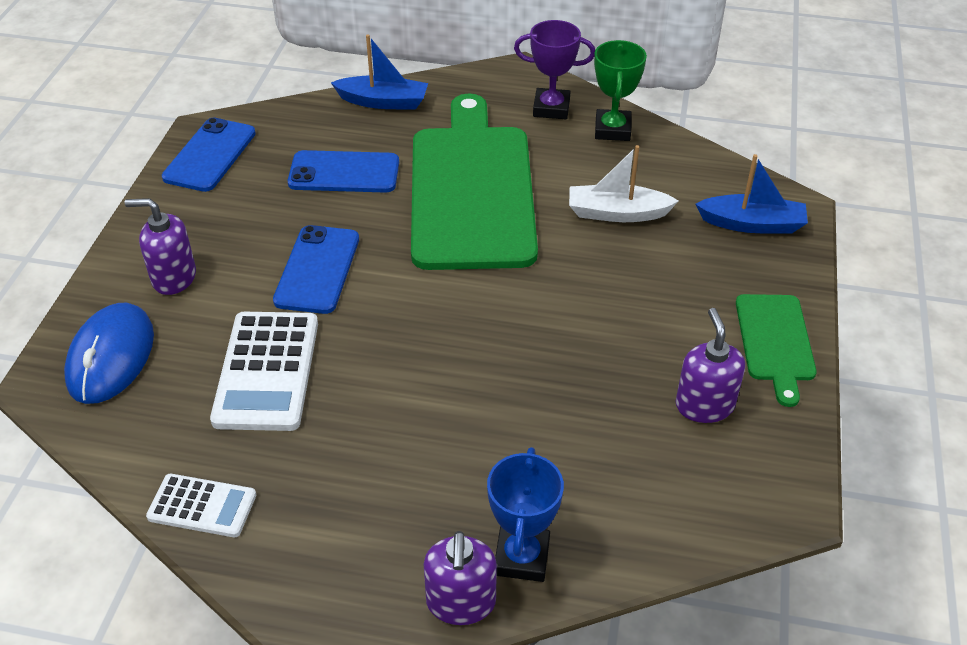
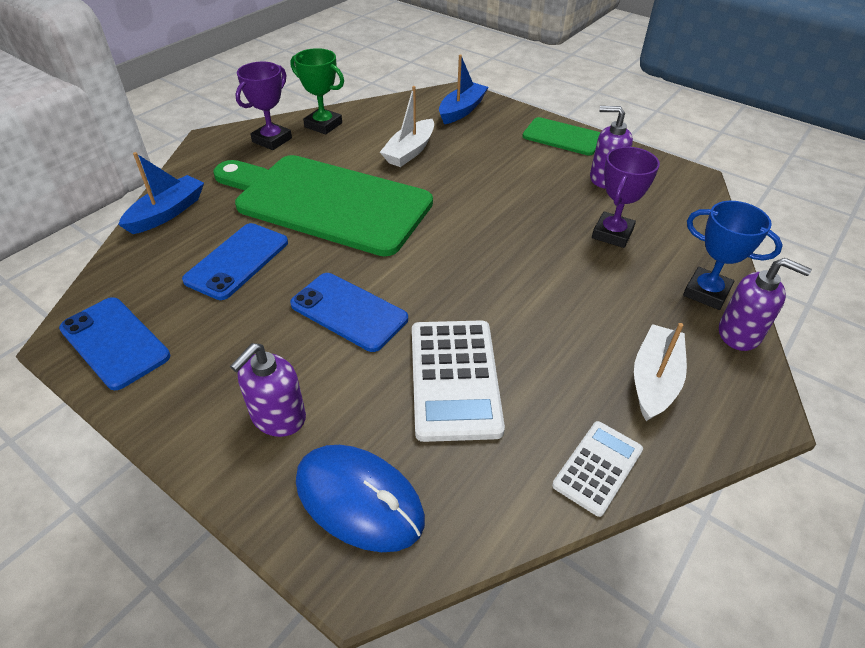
camera: 65 degrees left, 0 degrees up
white calculator [210,312,318,431] -> white calculator turned 60 degrees clockwise [412,320,505,442]
none -> purple trophy [592,147,660,248]
none -> white boat [634,323,687,421]

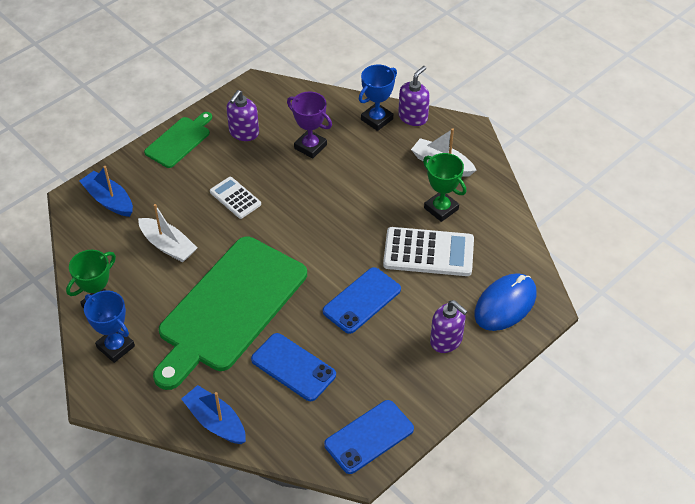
camera: 80 degrees left, 5 degrees up
purple trophy [235,62,292,150] -> blue trophy [84,291,135,363]
white calculator [552,421,643,517] -> white calculator moved to [210,177,261,219]
none -> green trophy [423,153,466,222]

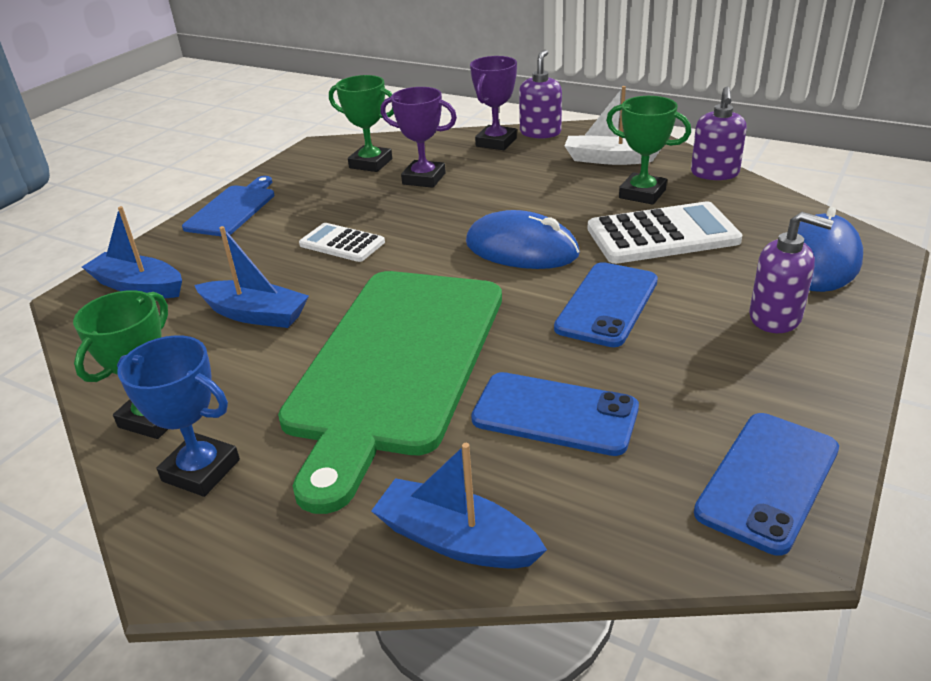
camera: 15 degrees left, 15 degrees down
white boat [138,204,197,262] -> blue boat [194,226,309,328]
green cutting board [144,112,212,168] -> blue cutting board [182,176,275,236]
purple soap dispenser [226,90,259,141] -> purple soap dispenser moved to [691,87,747,180]
blue trophy [359,65,397,131] -> purple trophy [470,56,517,150]
none -> green trophy [329,75,394,172]
none -> blue mouse [466,210,580,269]

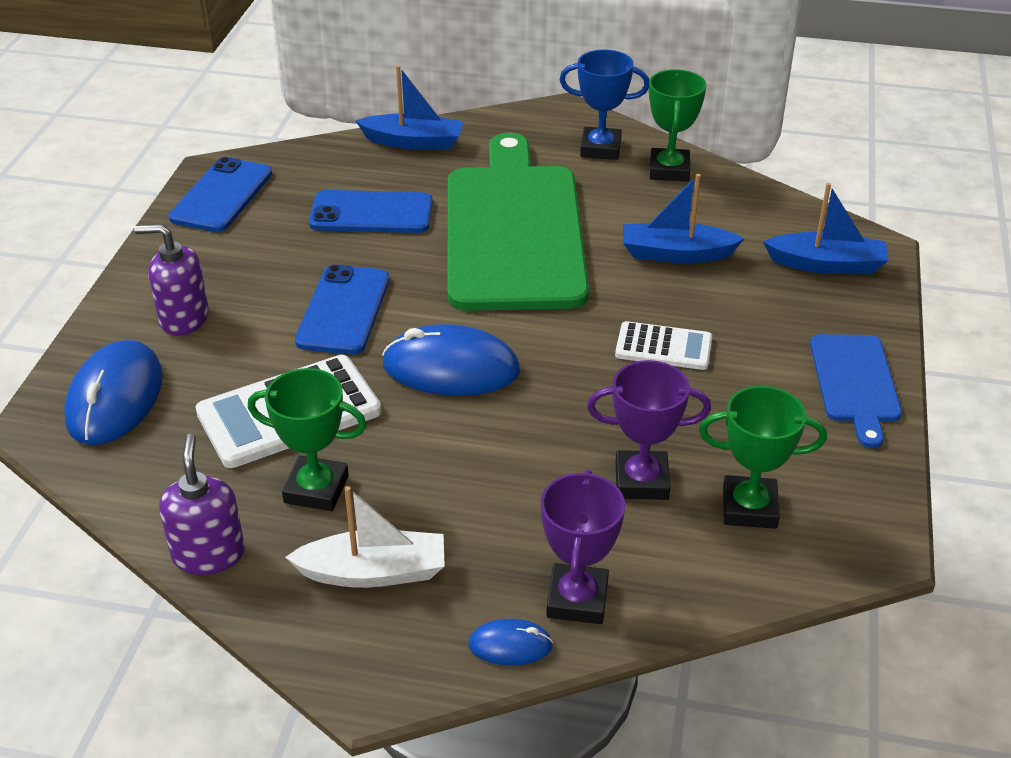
camera: 160 degrees right, 5 degrees up
purple soap dispenser [519,50,562,139] -> blue mouse [468,619,553,666]

